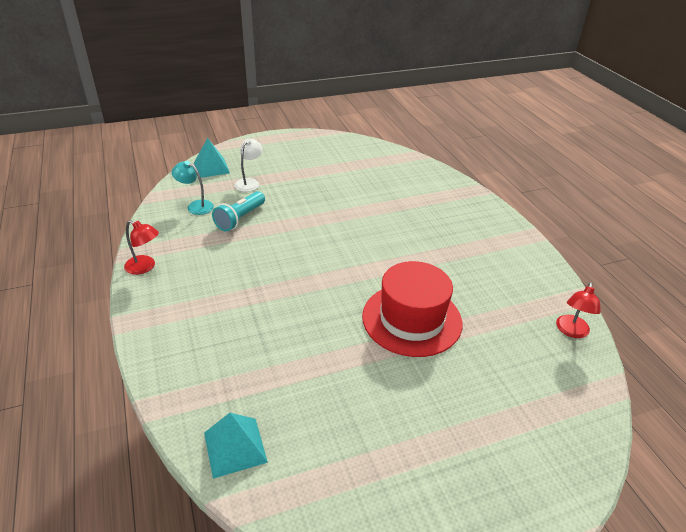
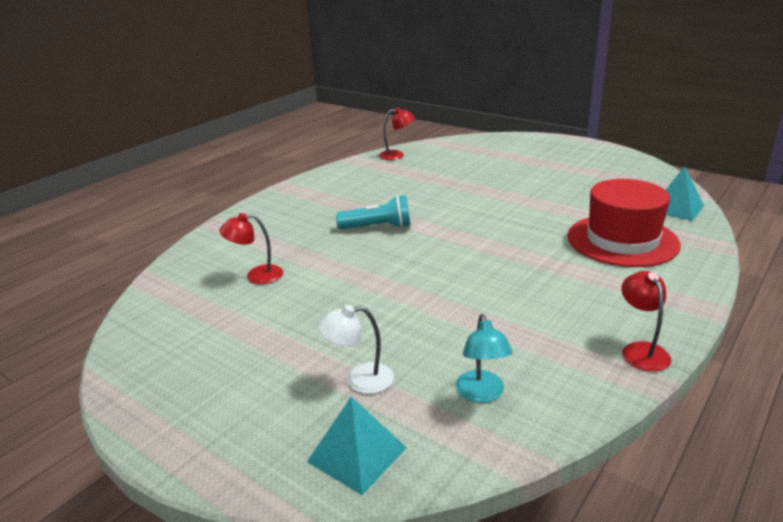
camera: 120 degrees left, 10 degrees down
turquoise flashlight [212,191,265,232] -> turquoise flashlight moved to [336,195,411,229]
red hat [362,261,462,357] -> red hat moved to [567,179,681,267]
none -> red lamp [220,213,283,284]

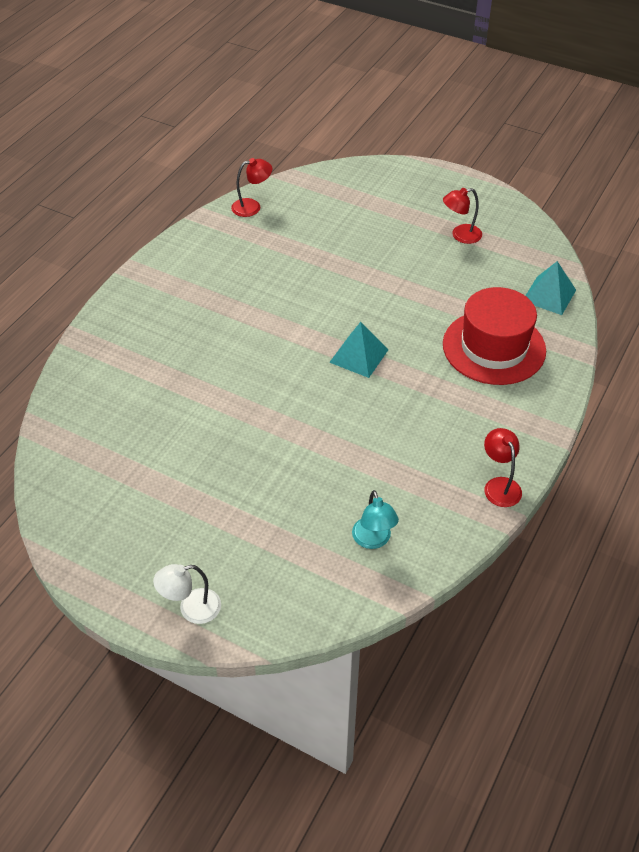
camera: 10 degrees left, 20 degrees up
red lamp [220,213,283,284] -> red lamp moved to [443,188,482,244]
turquoise pyramid [307,397,407,495] -> turquoise pyramid moved to [329,322,388,378]
white lamp [318,305,394,394] -> white lamp moved to [153,564,221,624]
turquoise flashlight [336,195,411,229] -> none

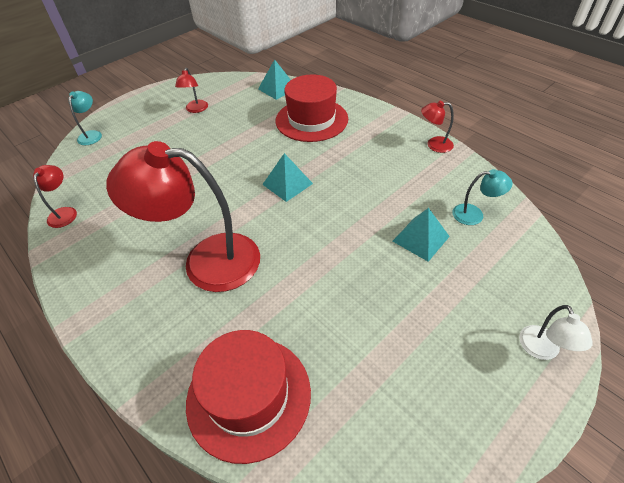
camera: 70 degrees left, 0 degrees up
none -> turquoise lamp [68,91,102,145]
none -> red lamp [106,141,260,292]
none -> red hat [186,330,311,464]
none -> turquoise pyramid [393,208,450,262]

